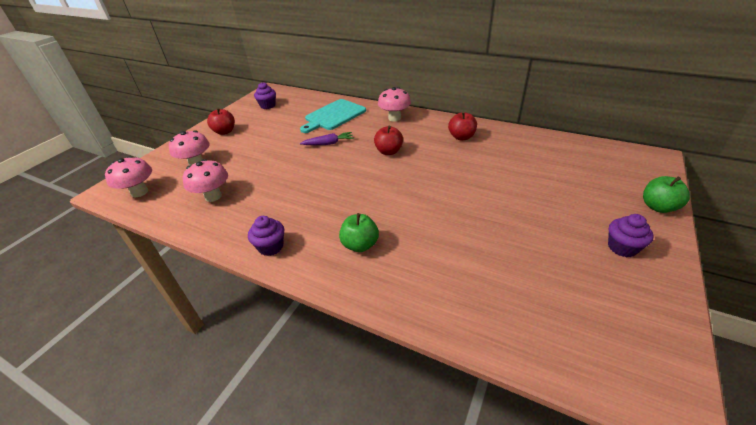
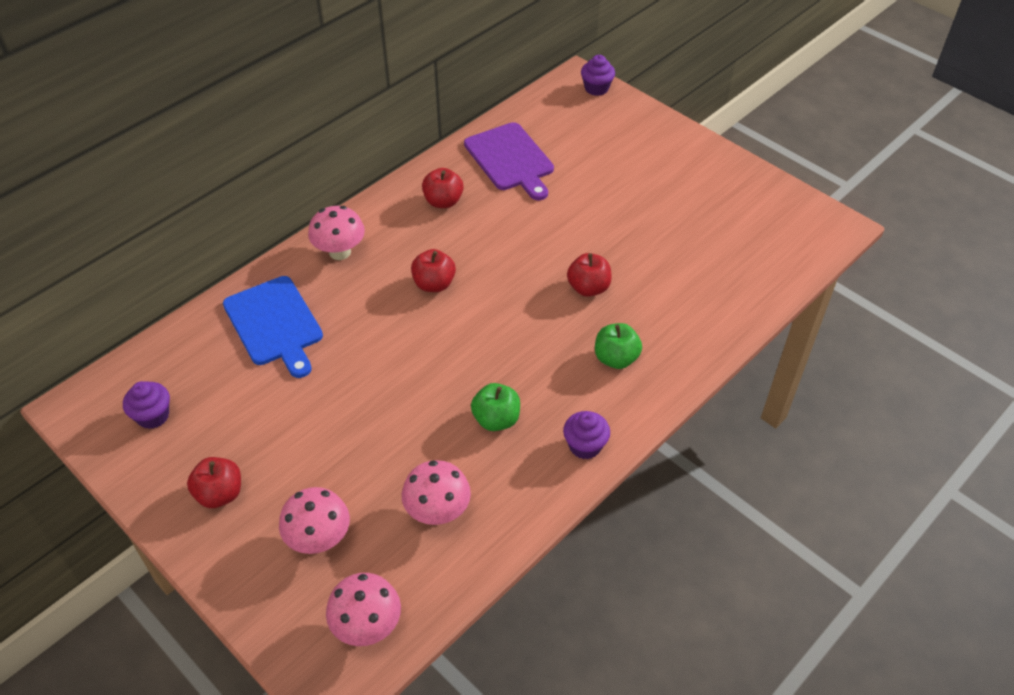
camera: 75 degrees left, 10 degrees up
turquoise cutting board [300,99,366,133] -> blue cutting board [223,276,323,378]
purple carrot [300,132,354,145] -> none
purple cupcake [608,214,654,257] -> purple cupcake moved to [581,55,615,96]
green apple [643,176,690,213] -> green apple moved to [471,383,520,431]
none -> purple cutting board [464,122,554,201]
none -> red apple [567,253,612,297]

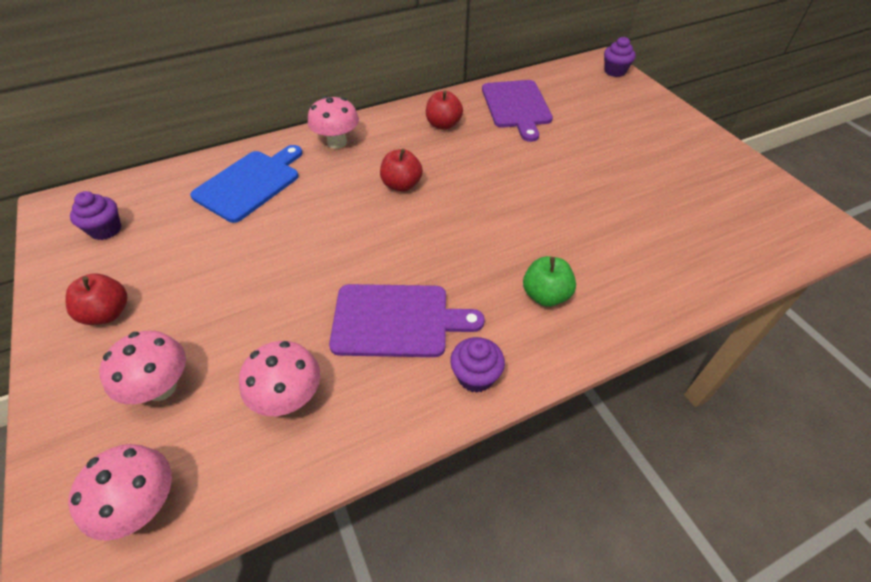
camera: 20 degrees right, 0 degrees up
blue cutting board [223,276,323,378] -> blue cutting board turned 135 degrees counterclockwise [190,145,302,223]
green apple [471,383,520,431] -> purple cutting board [329,284,485,357]
red apple [567,253,612,297] -> none

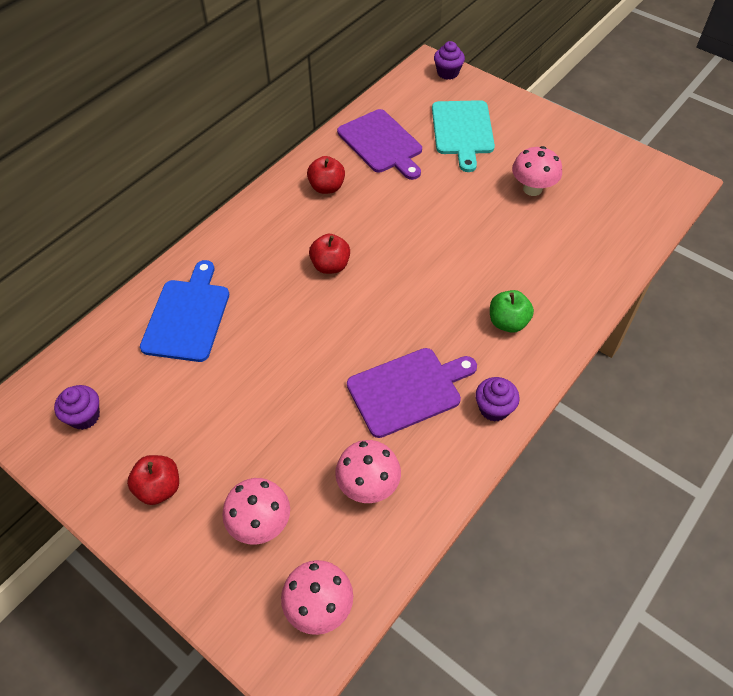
camera: 25 degrees left, 5 degrees up
pink mushroom [308,96,359,149] -> pink mushroom moved to [512,146,562,196]
none -> turquoise cutting board [432,100,495,172]

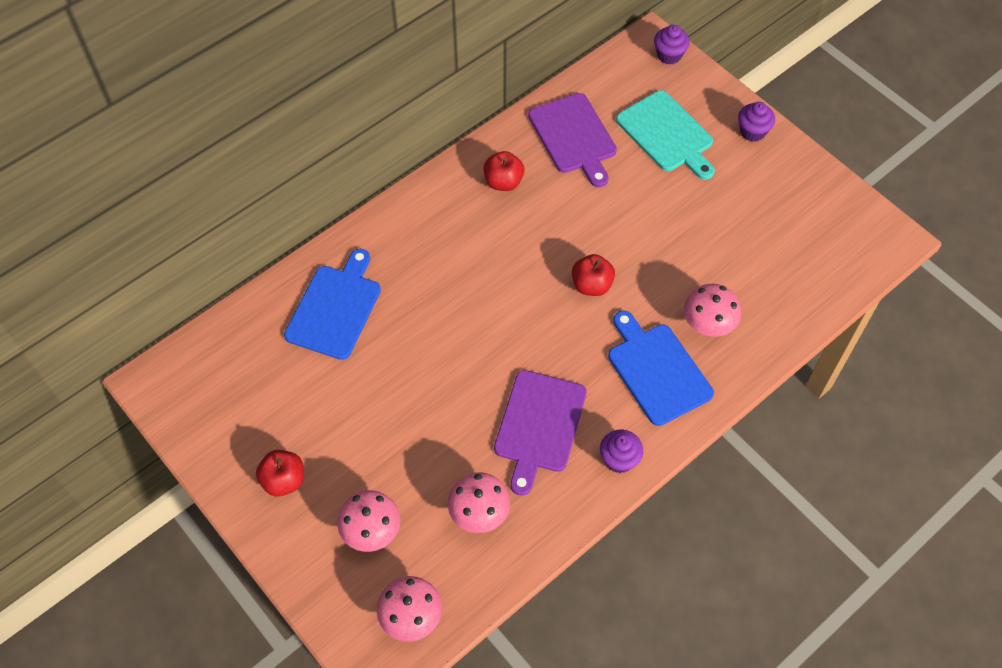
camera: 10 degrees right, 5 degrees up
purple cupcake [54,385,100,430] -> purple cupcake moved to [738,102,775,142]
red apple [309,234,350,274] -> red apple moved to [572,254,615,296]
purple cutting board [347,348,477,438] -> purple cutting board turned 120 degrees clockwise [494,370,587,496]
turquoise cutting board [432,100,495,172] -> turquoise cutting board turned 45 degrees counterclockwise [616,90,715,180]
green apple [490,290,534,333] -> blue cutting board [608,311,714,426]
pink mushroom [512,146,562,196] -> pink mushroom moved to [684,284,741,337]

